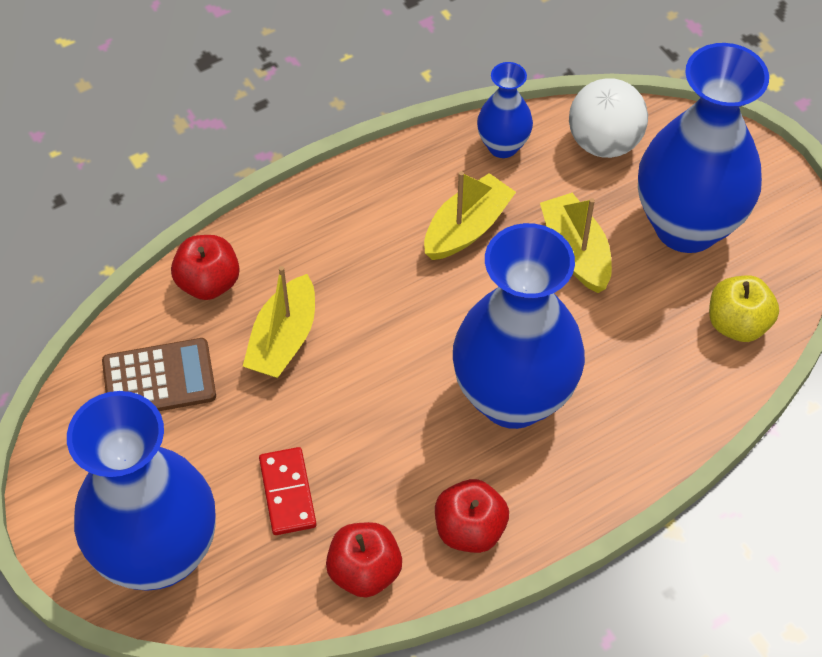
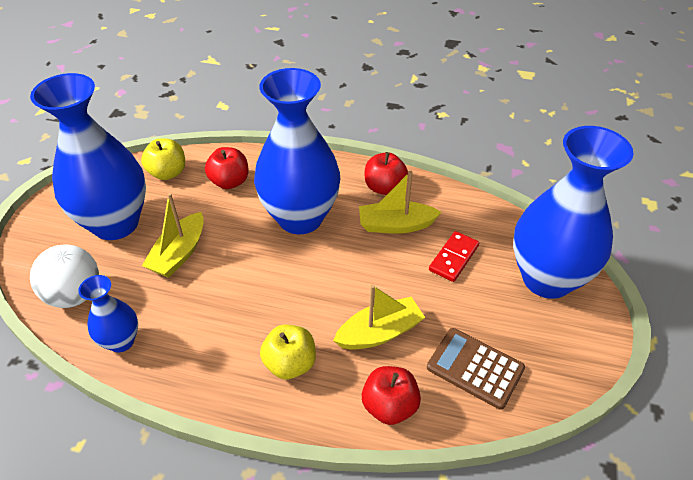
camera: 135 degrees left, 10 degrees down
red apple [326,522,402,597] -> red apple moved to [205,147,249,189]
yellow boat [424,171,516,260] -> yellow boat moved to [359,171,442,234]
none -> yellow apple [260,325,316,380]

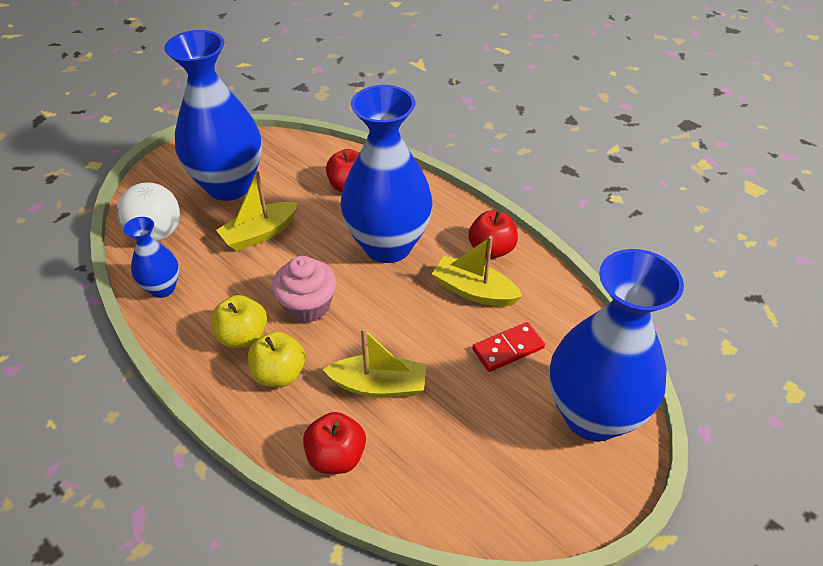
camera: 30 degrees right, 0 degrees up
yellow apple [141,138,185,180] -> yellow apple moved to [211,295,267,348]
brown calculator [427,328,525,410] -> none
none -> pink cupcake [272,256,336,323]

